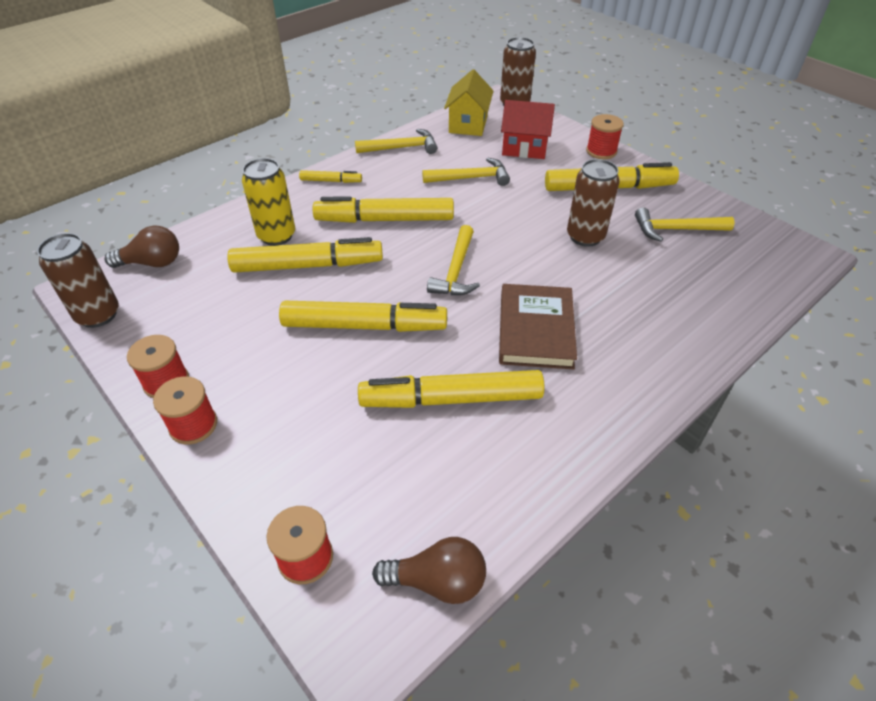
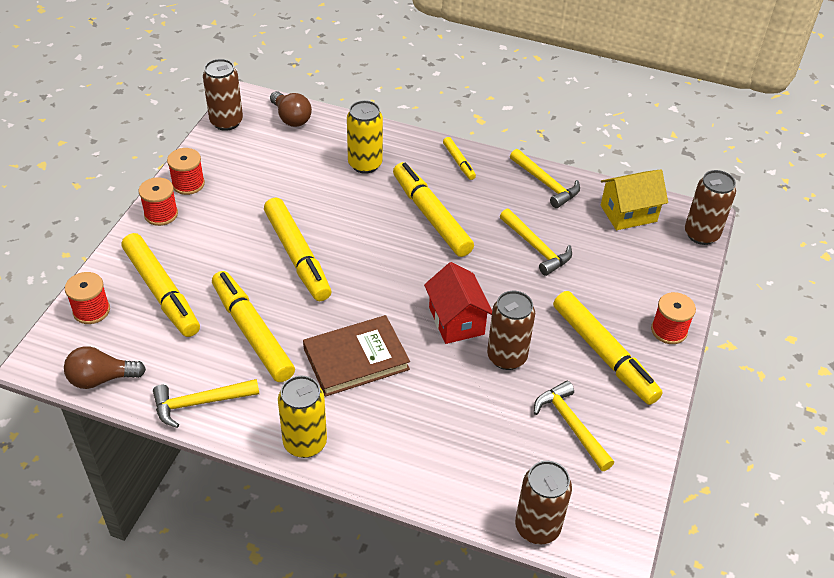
camera: 60 degrees right, 0 degrees up
yellow marker [227,237,383,273] -> yellow marker moved to [122,233,200,337]
brown light bulb [372,537,486,604] -> brown light bulb turned 105 degrees clockwise [64,346,146,389]
yellow hammer [427,225,480,295] -> yellow hammer moved to [153,379,259,428]
red house [501,100,555,159] -> red house moved to [424,262,492,344]
none -> yellow can [278,376,327,458]
none -> brown can [515,461,572,545]

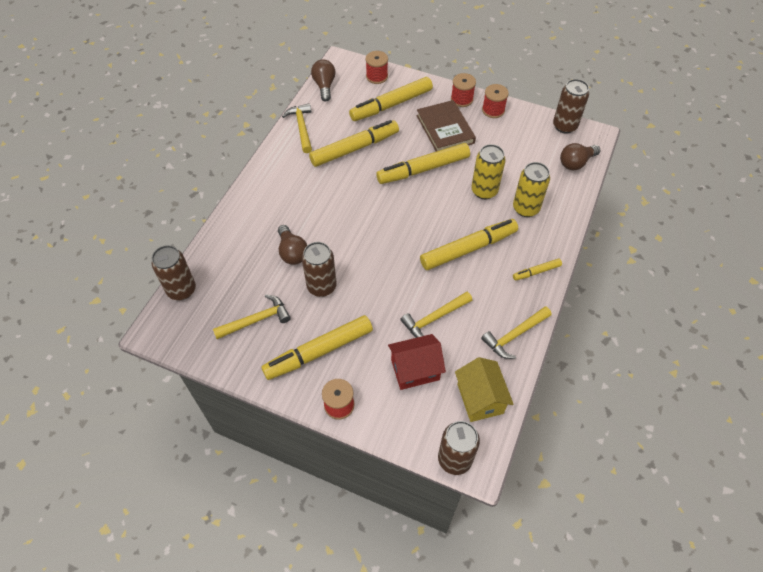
camera: 95 degrees right, 10 degrees up
yellow can [278,376,327,458] -> yellow can moved to [471,144,506,199]
brown book [303,315,410,397] -> brown book moved to [416,100,476,151]
red house [424,262,492,344] -> red house moved to [388,334,446,390]
none -> brown light bulb [278,225,307,265]

